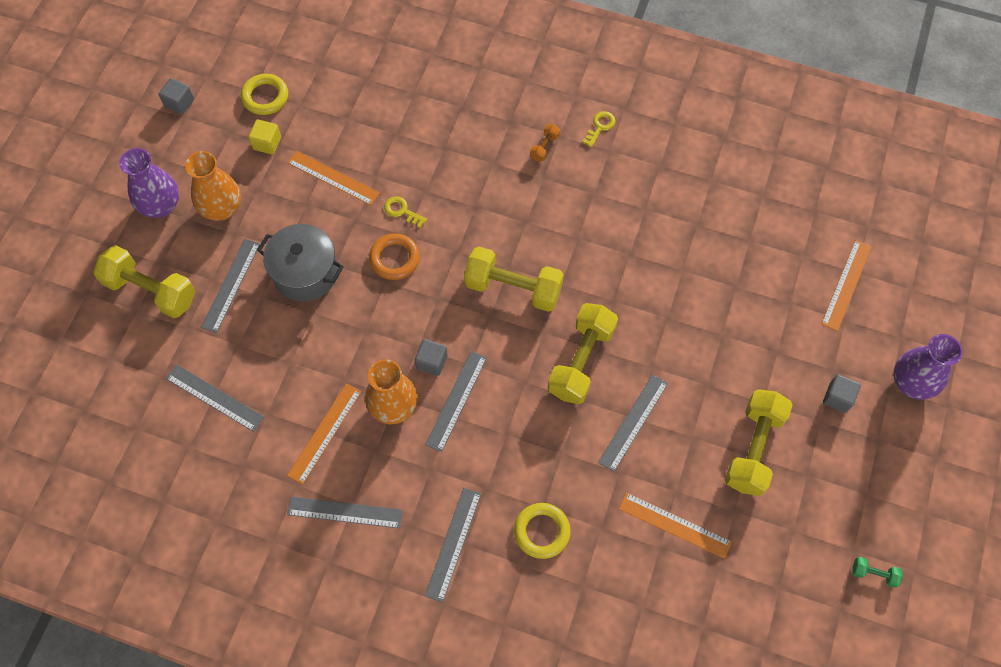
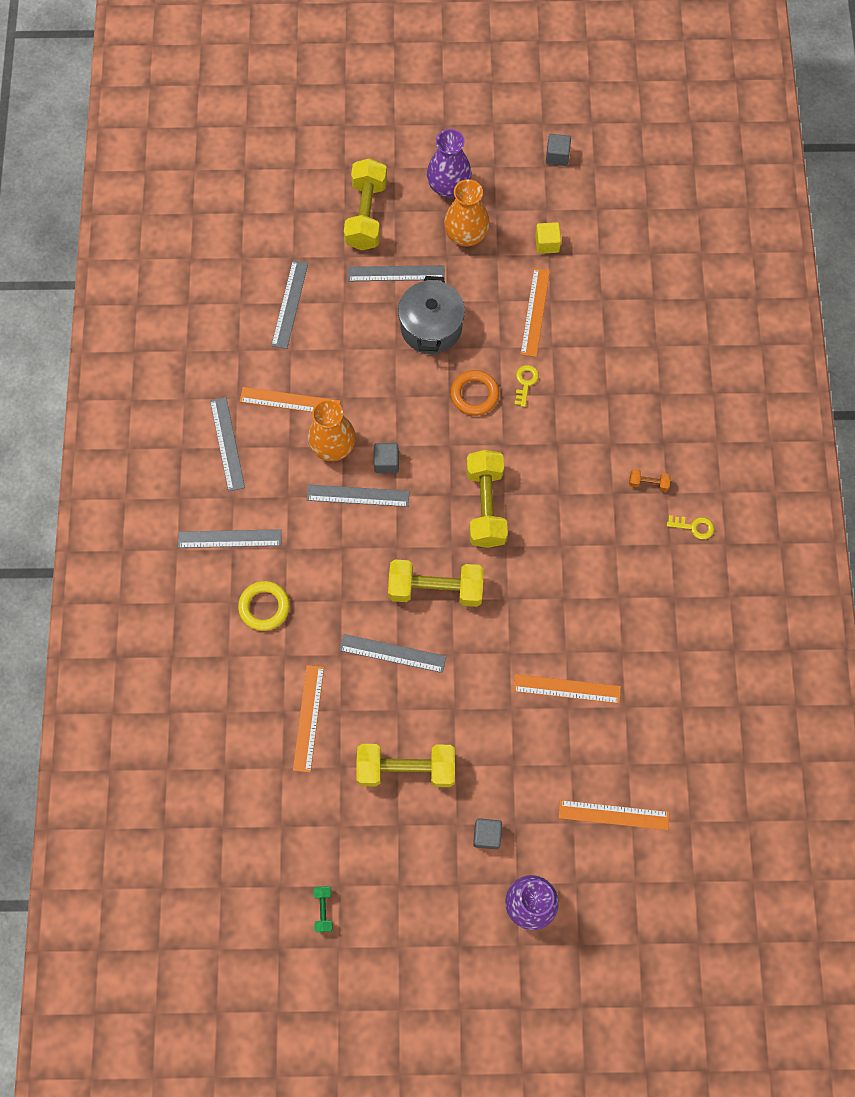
camera: 70 degrees right, 5 degrees up
yellow ring [241,74,288,115] -> none
none -> orange ruler [513,674,621,704]

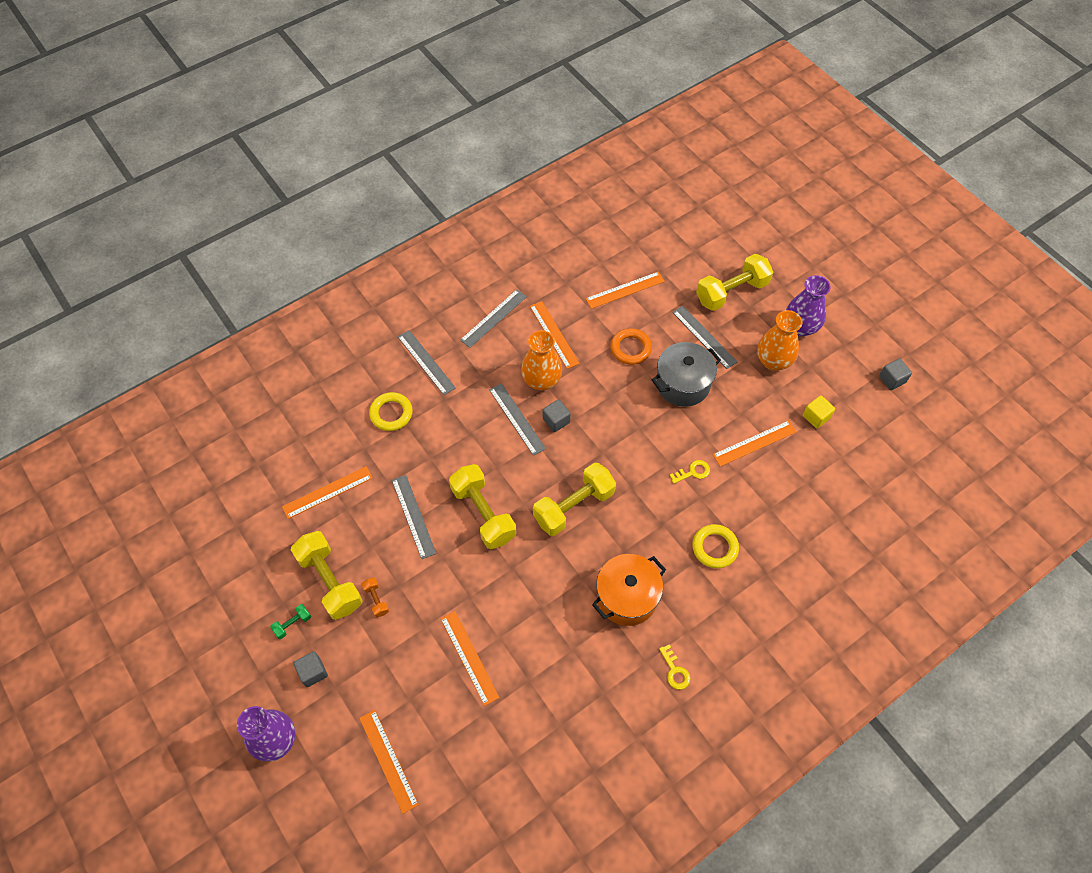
camera: 55 degrees right, 10 degrees down
grey ruler [271,260,308,349] -> orange ruler [585,272,665,309]
green dumbbell [313,886,333,932] -> green dumbbell moved to [270,604,311,639]
orange ring [450,370,499,416] -> orange ring moved to [610,328,652,365]
orange dumbbell [629,469,671,492] -> orange dumbbell moved to [362,578,389,617]
none -> orange pot [592,554,666,626]
none -> yellow ring [692,524,739,568]

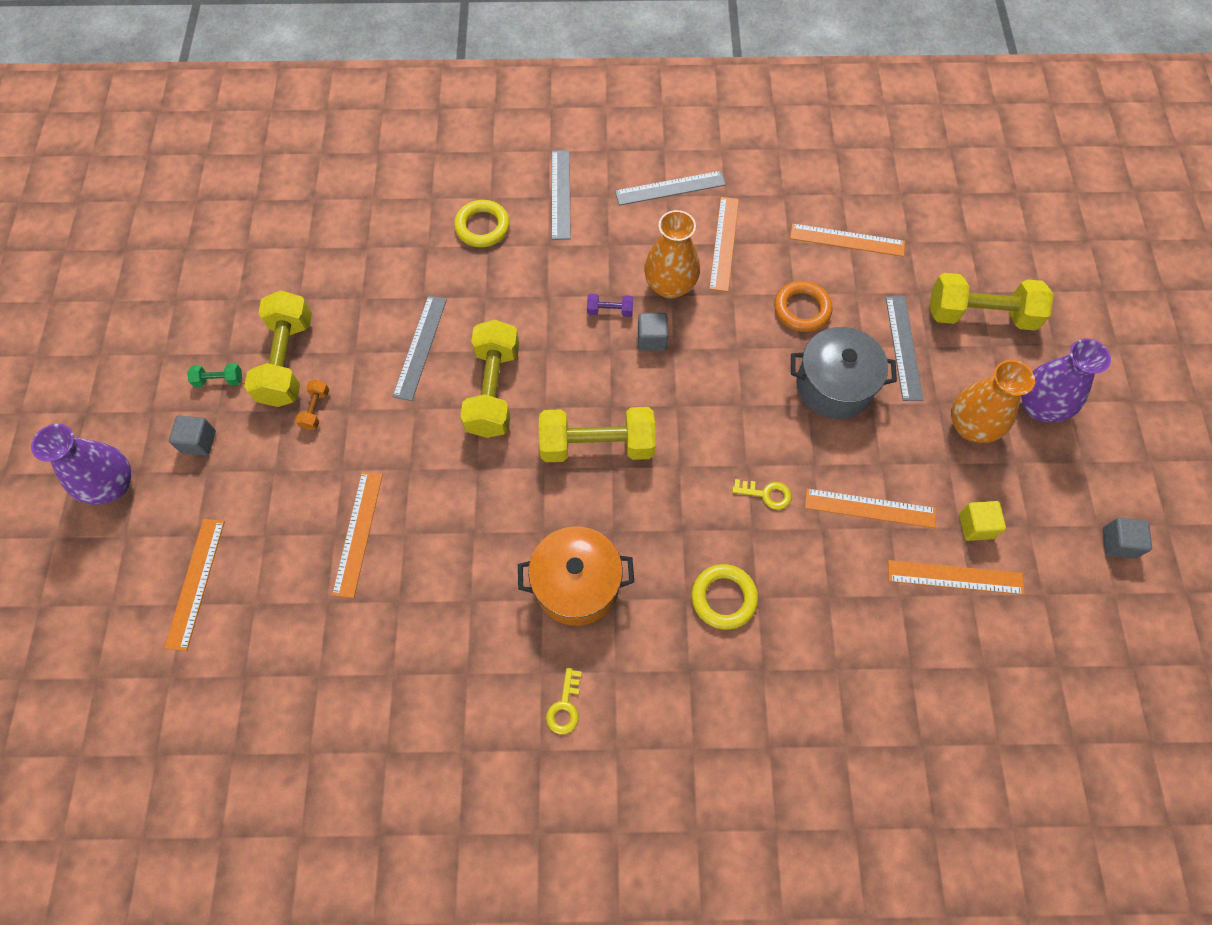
camera: 35 degrees right, 5 degrees up
orange ruler [282,466,373,519] -> orange ruler moved to [888,560,1025,595]
grey ruler [489,383,546,456] -> purple dumbbell [587,294,633,317]

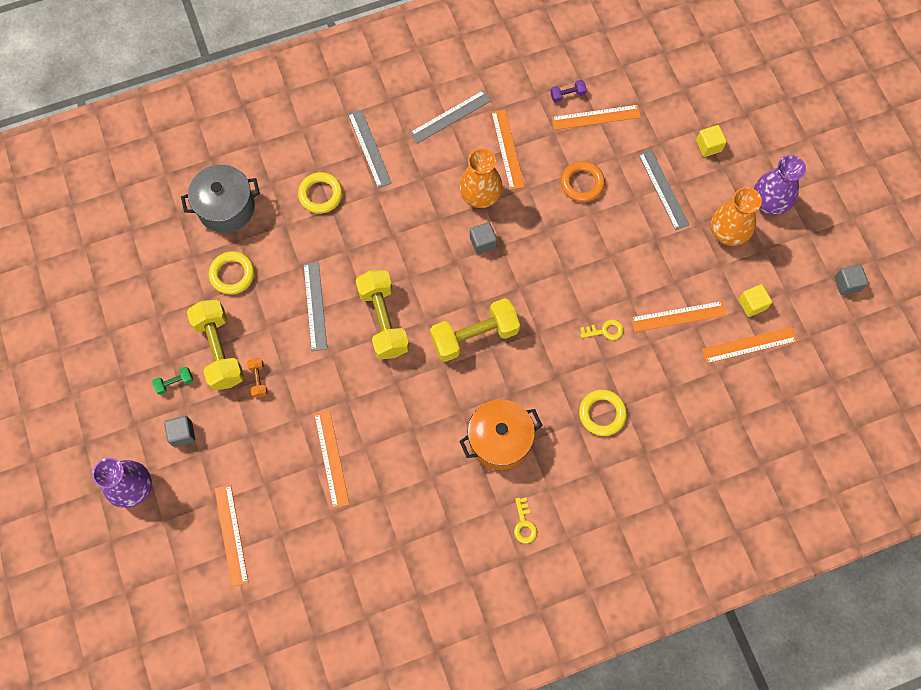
camera: 20 degrees left, 5 degrees up
purple dumbbell [587,294,633,317] -> purple dumbbell moved to [550,80,586,103]
grey pot [791,327,897,419] -> grey pot moved to [181,165,260,233]
yellow dumbbell [929,273,1054,331] -> yellow cube [696,125,727,157]
none -> yellow ring [209,251,255,295]

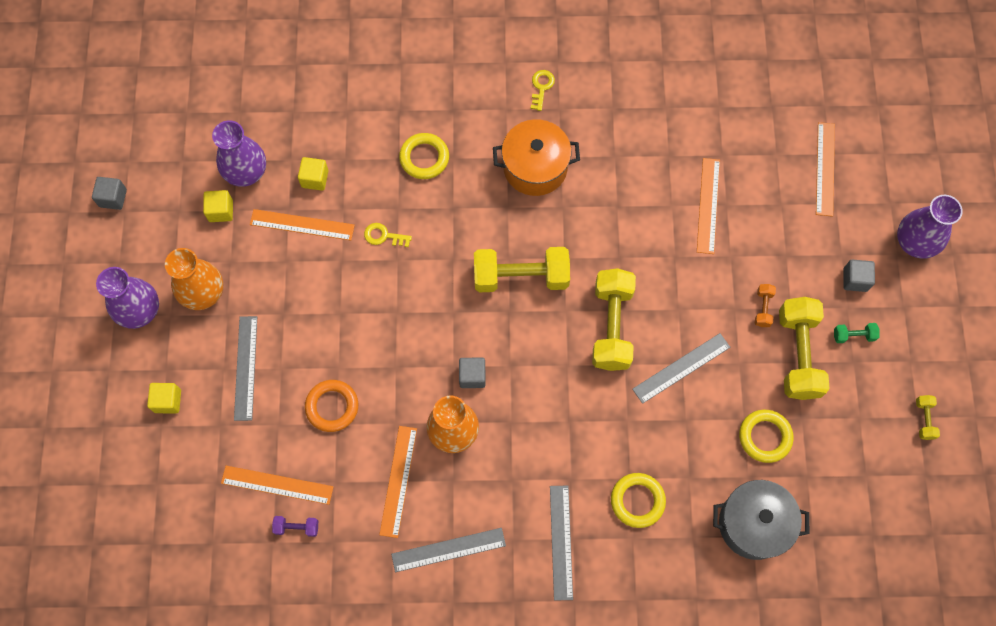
camera: 160 degrees left, 0 degrees up
grey ruler [303,262,327,351] -> grey ruler turned 45 degrees clockwise [632,333,730,404]
orange ruler [702,327,797,364] -> purple vase [212,120,266,187]
none -> yellow cube [298,157,329,191]
none -> yellow dumbbell [916,395,940,440]

